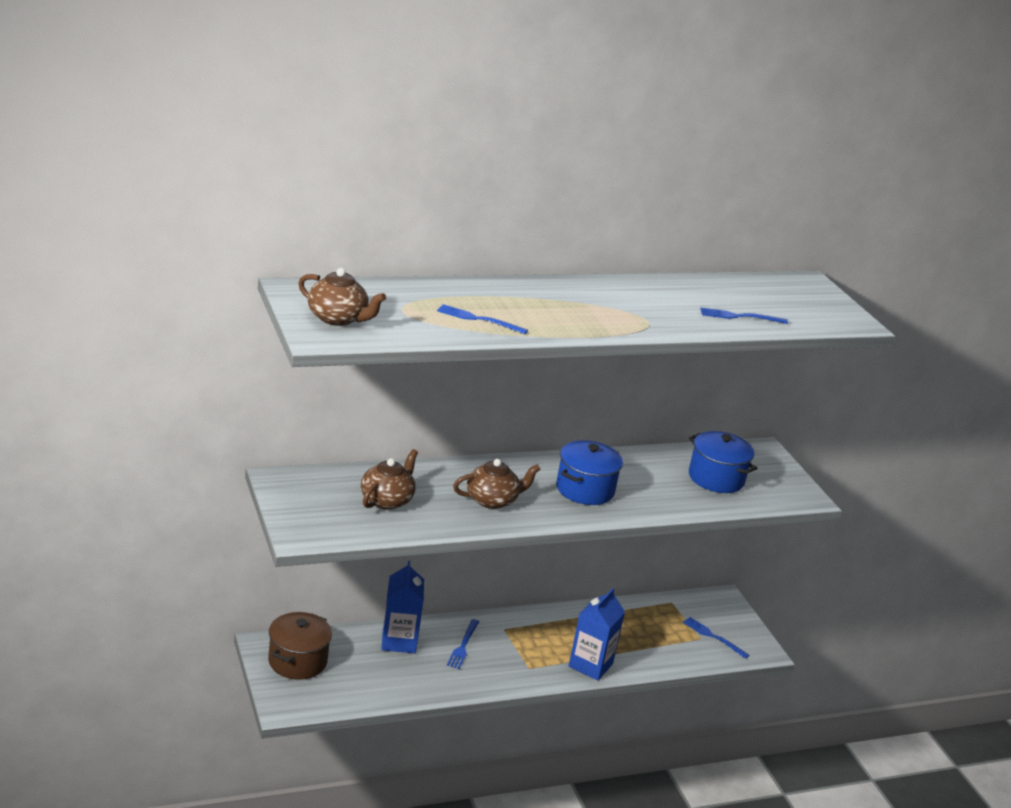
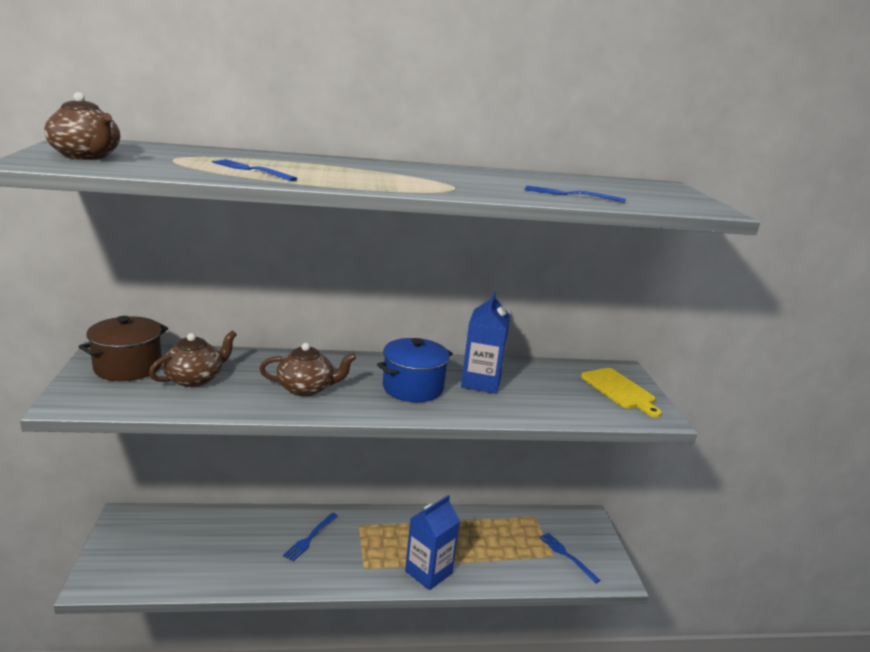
camera: 15 degrees right, 5 degrees down
brown pot [268,612,332,680] -> brown pot moved to [78,316,168,381]
blue carton [382,561,424,653] -> blue carton moved to [461,292,510,394]
blue pot [689,431,757,493] -> none
none -> yellow cutting board [581,368,662,417]

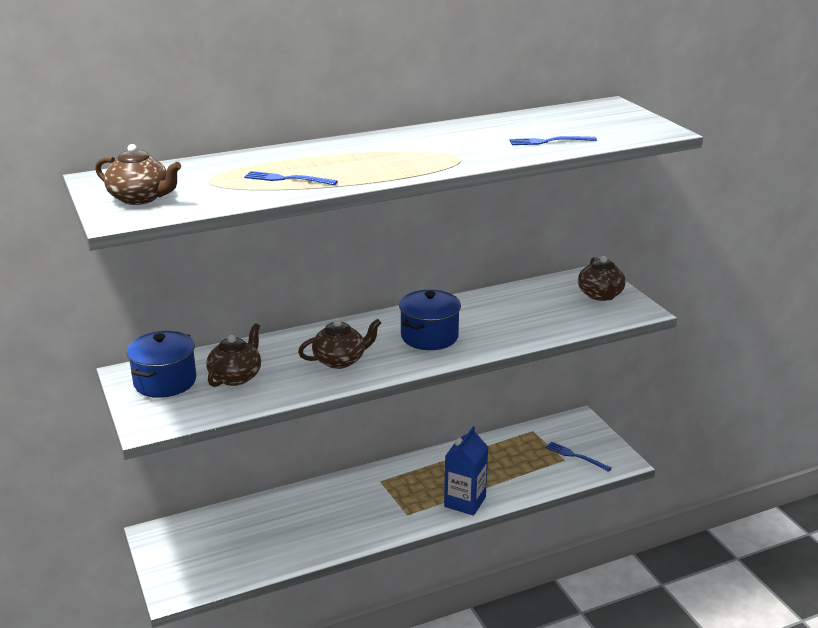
camera: 15 degrees left, 5 degrees up
brown pot [78,316,168,381] -> blue pot [127,331,196,398]
blue fork [283,513,338,562] -> none
blue carton [461,292,510,394] -> none
yellow cutting board [581,368,662,417] -> brown teapot [578,256,625,301]

